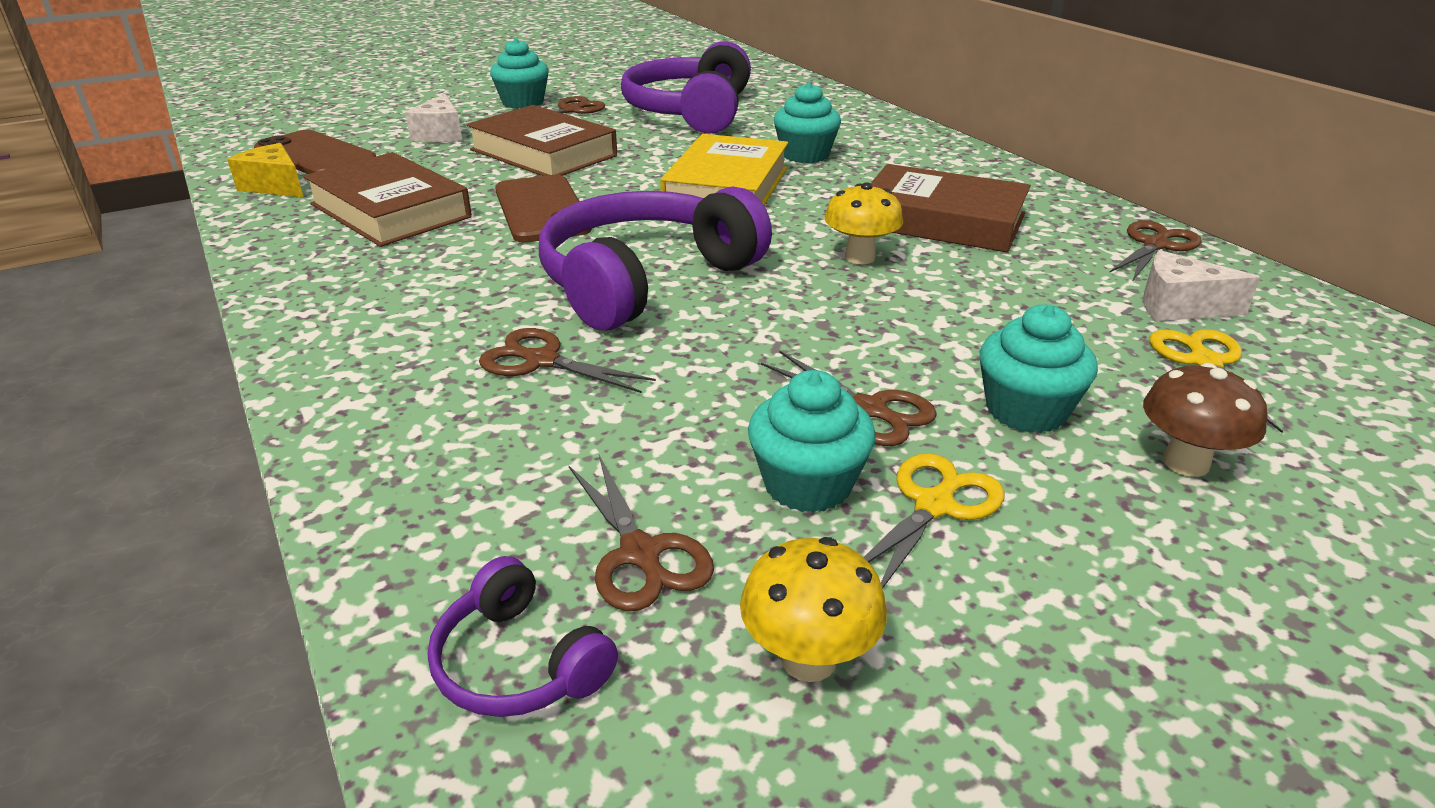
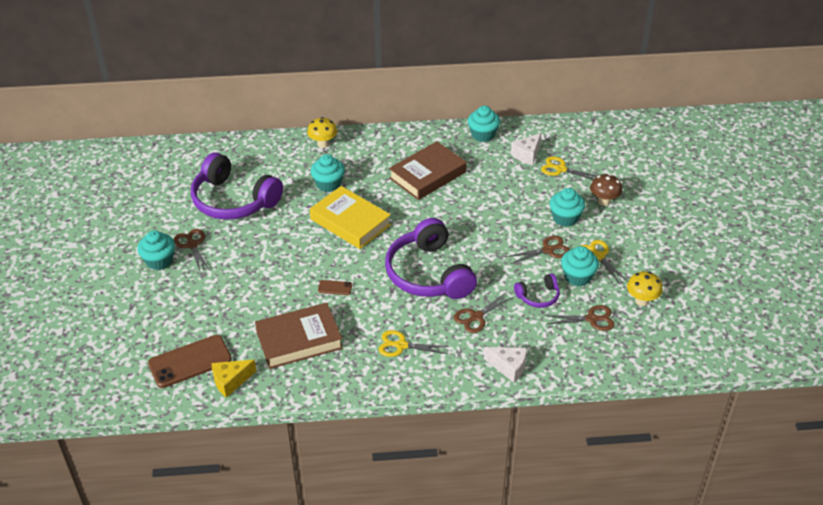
camera: 65 degrees left, 10 degrees up
white cheese [405,94,462,142] -> white cheese moved to [484,347,527,383]
purple headphones [428,556,618,717] -> purple headphones moved to [514,273,560,308]
brown book [466,105,617,176] -> none
brown phone [495,175,592,243] -> brown phone [318,280,352,295], size x0.45
yellow mushroom [824,182,903,264] -> yellow mushroom moved to [307,117,337,148]
brown scissors [1109,220,1202,280] -> turquoise cupcake [468,106,500,142]
none -> yellow scissors [378,330,450,357]

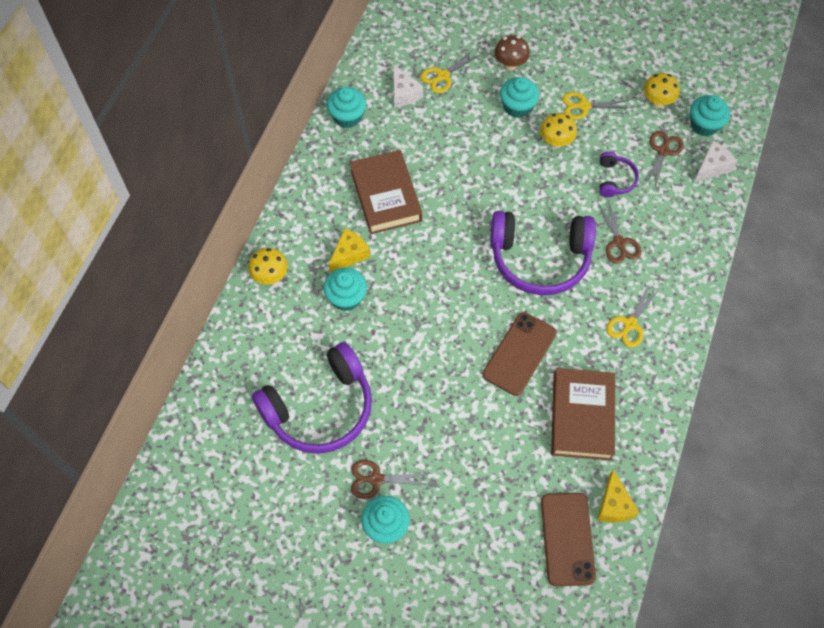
camera: 65 degrees left, 20 degrees up
yellow book [310,186,391,249] -> none
brown phone [318,280,352,295] -> brown phone [483,312,557,396], size x2.20
white cheese [484,347,527,383] -> white cheese moved to [694,141,737,182]
brown scissors [506,236,570,264] -> yellow mushroom [540,113,577,148]
turquoise cupcake [561,246,599,286] -> turquoise cupcake moved to [690,95,730,137]
none -> yellow cheese [329,228,370,273]

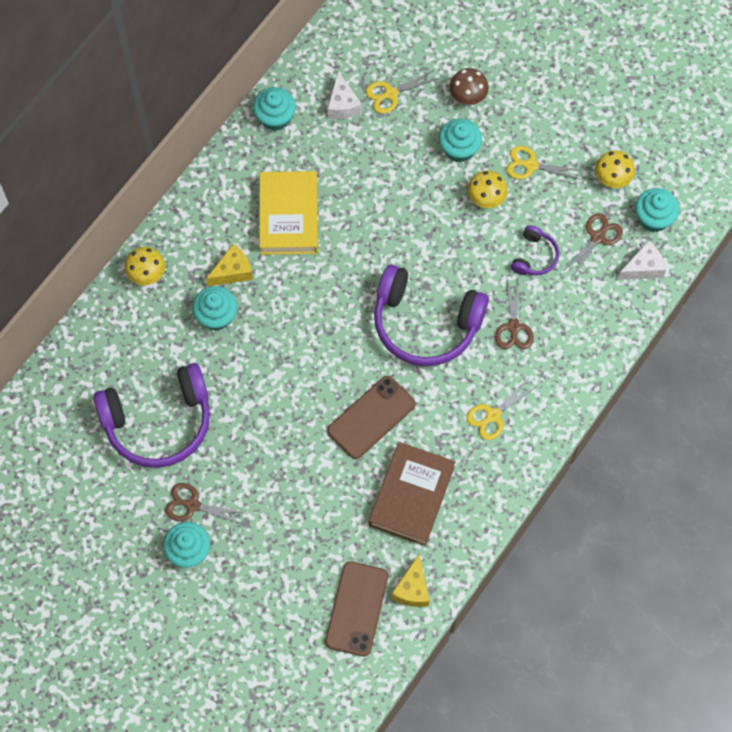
camera: 15 degrees right, 5 degrees up
brown book [350,150,422,234] -> yellow book [259,171,318,255]

